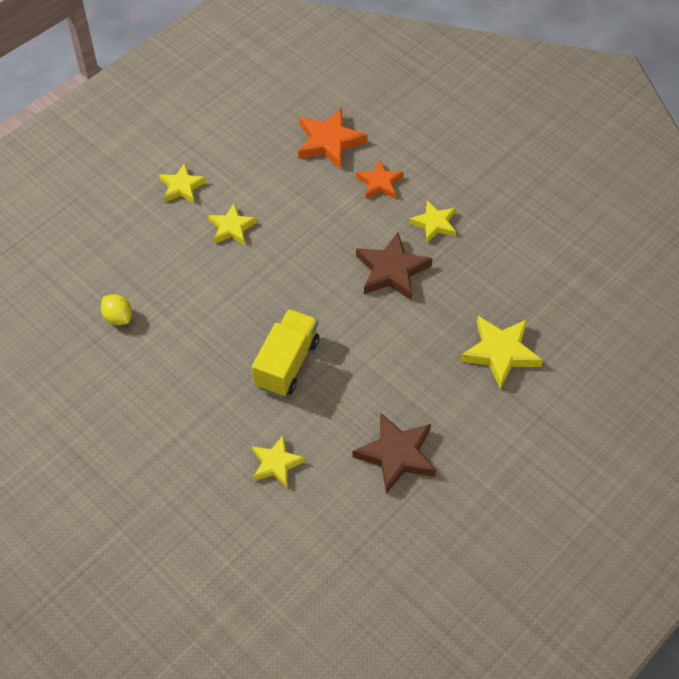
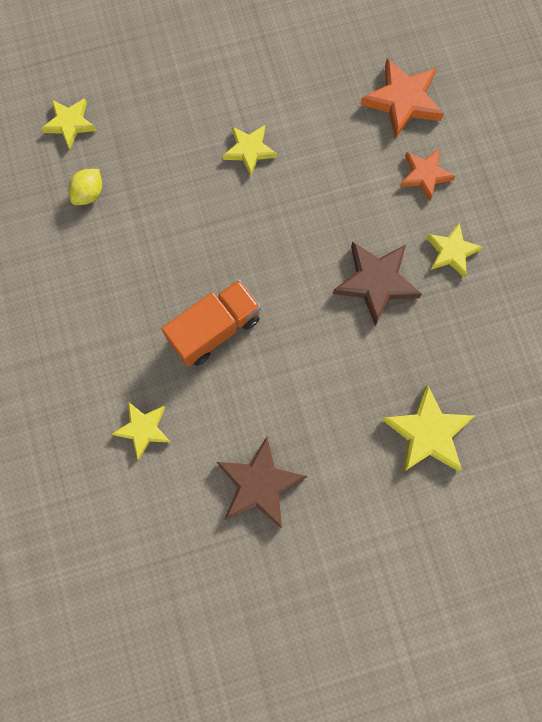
camera: 30 degrees right, 20 degrees up
yellow lemon [101,294,132,325] -> yellow lemon turned 45 degrees clockwise [68,169,102,205]
yellow star [159,163,207,203] -> yellow star moved to [41,98,97,149]
yellow truck [252,309,319,397] -> orange truck [162,279,261,367]

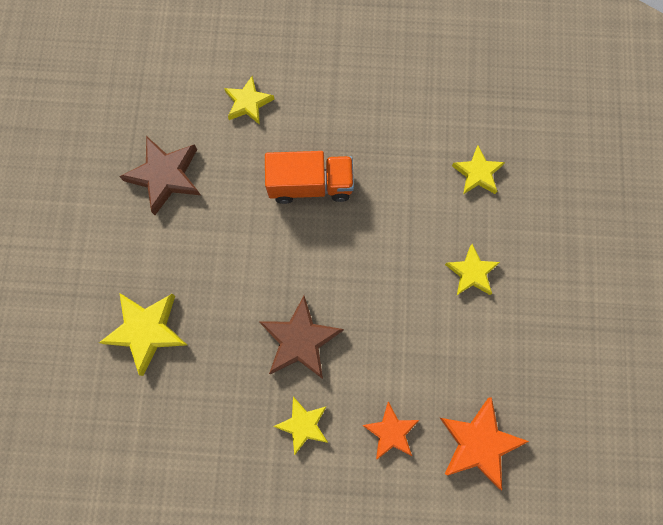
camera: 110 degrees right, 0 degrees up
yellow star [41,98,97,149] -> yellow star moved to [452,146,505,194]
yellow lemon [68,169,102,205] -> none
orange truck [162,279,261,367] -> orange truck turned 75 degrees counterclockwise [265,151,354,204]

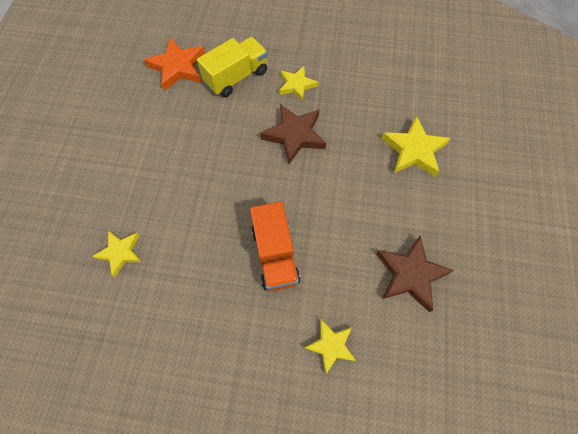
camera: 175 degrees left, 10 degrees down
orange truck [265,151,354,204] -> orange truck turned 105 degrees counterclockwise [250,201,300,291]
orange star [362,402,419,459] -> yellow truck [197,37,268,97]
yellow star [445,244,500,295] -> none

